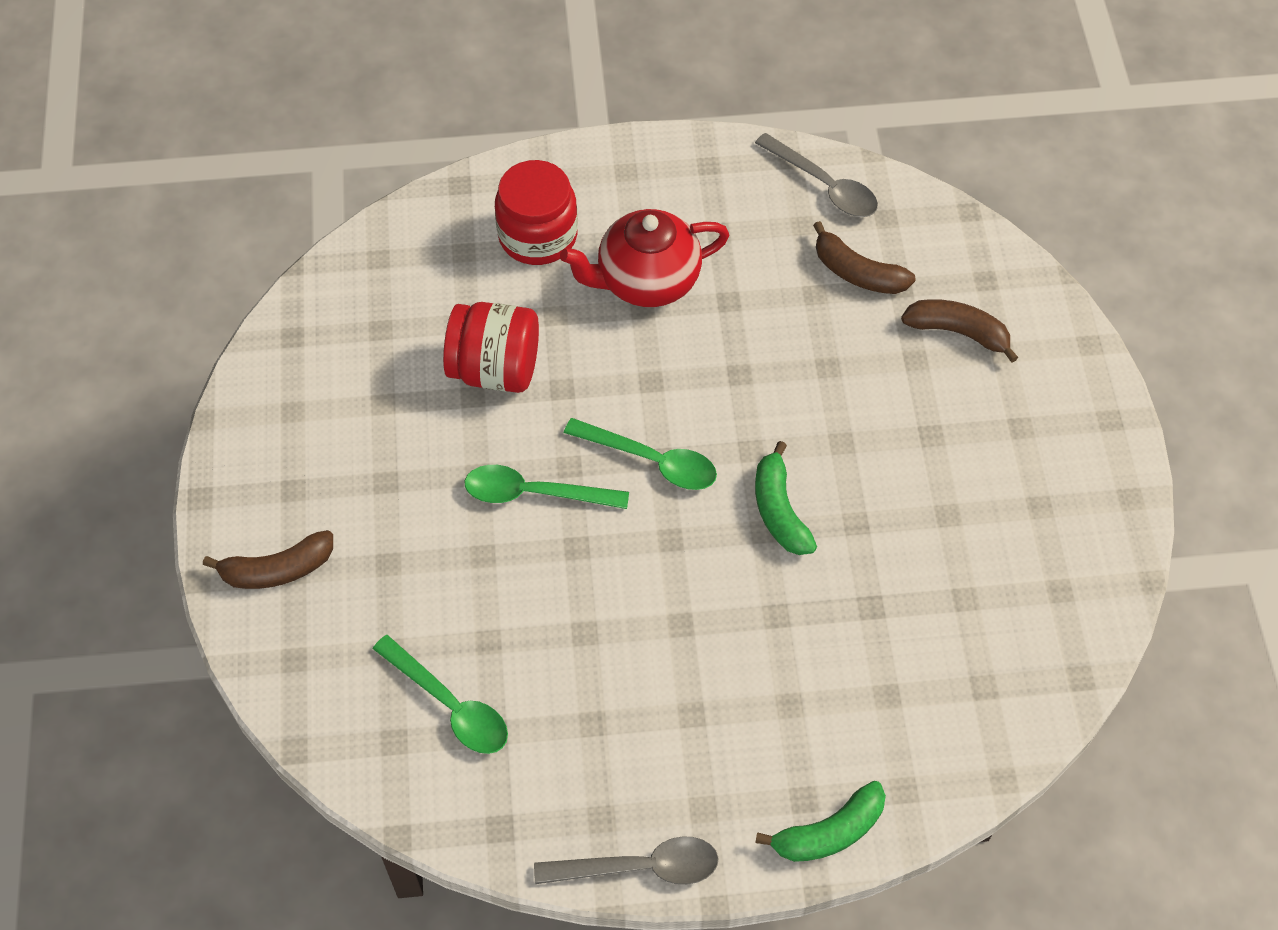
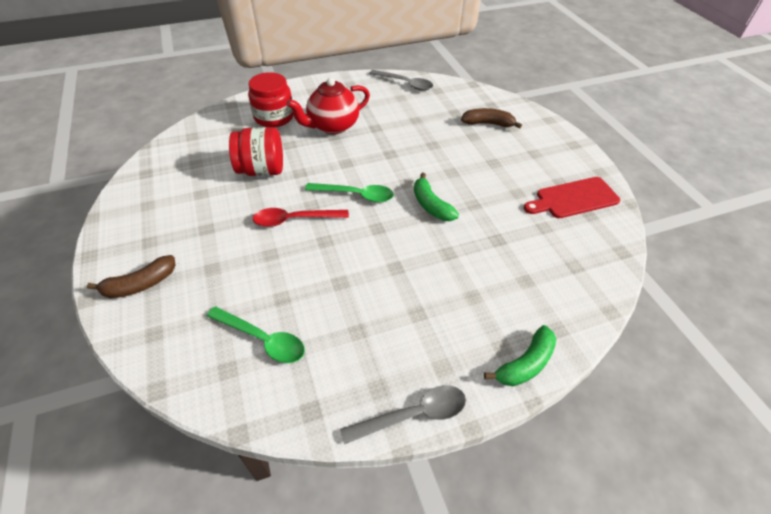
camera: 15 degrees left, 10 degrees down
green spoon [464,465,629,509] -> red spoon [253,208,349,227]
brown banana [813,221,916,294] -> none
none -> red cutting board [524,177,620,218]

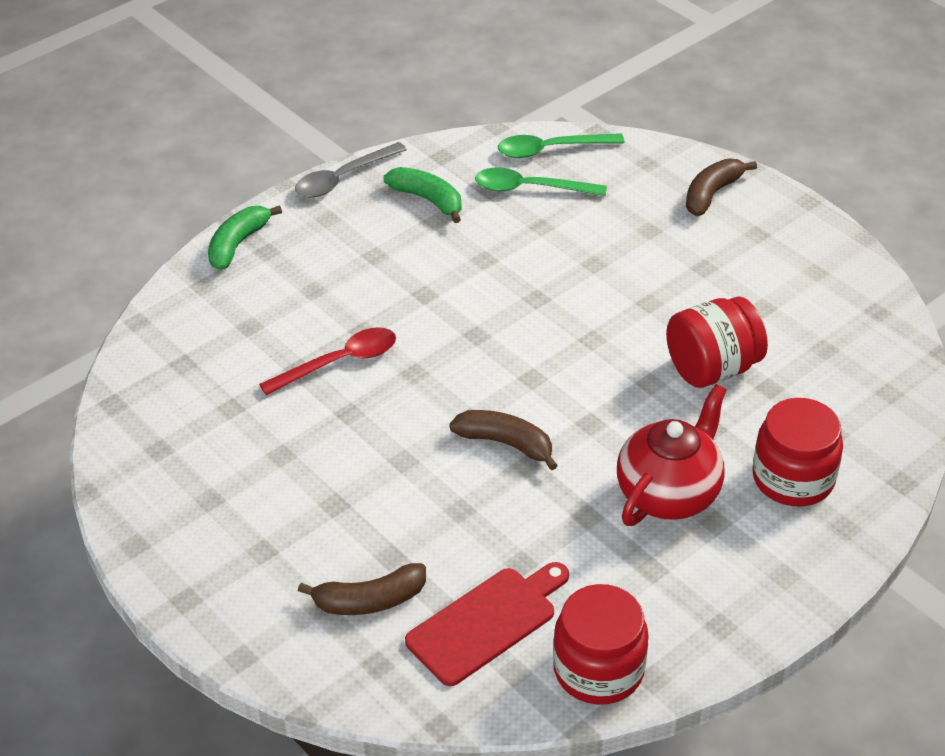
camera: 160 degrees right, 5 degrees down
red spoon [253,208,349,227] -> red spoon moved to [259,327,396,395]
green spoon [305,183,394,203] -> green spoon moved to [498,133,625,158]
grey spoon [369,70,433,91] -> red jar [553,584,649,705]
green banana [414,173,459,221] -> green banana moved to [383,167,462,223]
red cutting board [524,177,620,218] -> red cutting board moved to [405,562,569,686]
none -> brown banana [449,410,558,471]

